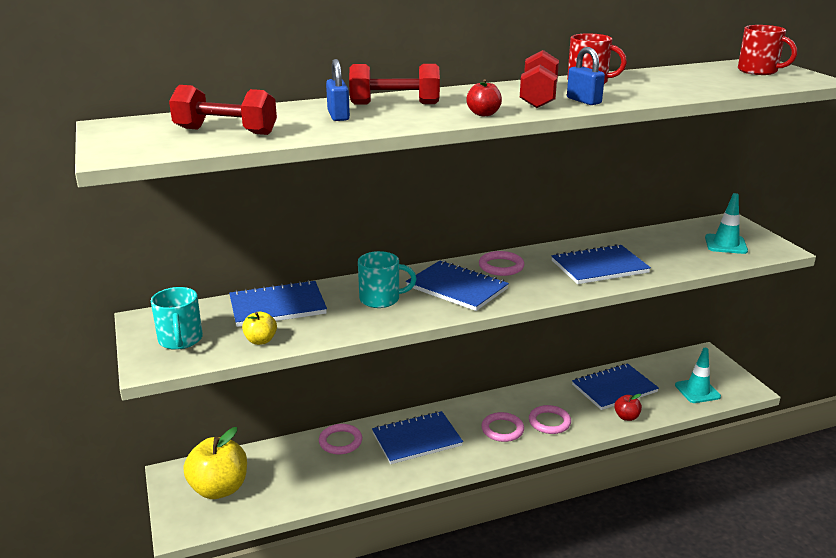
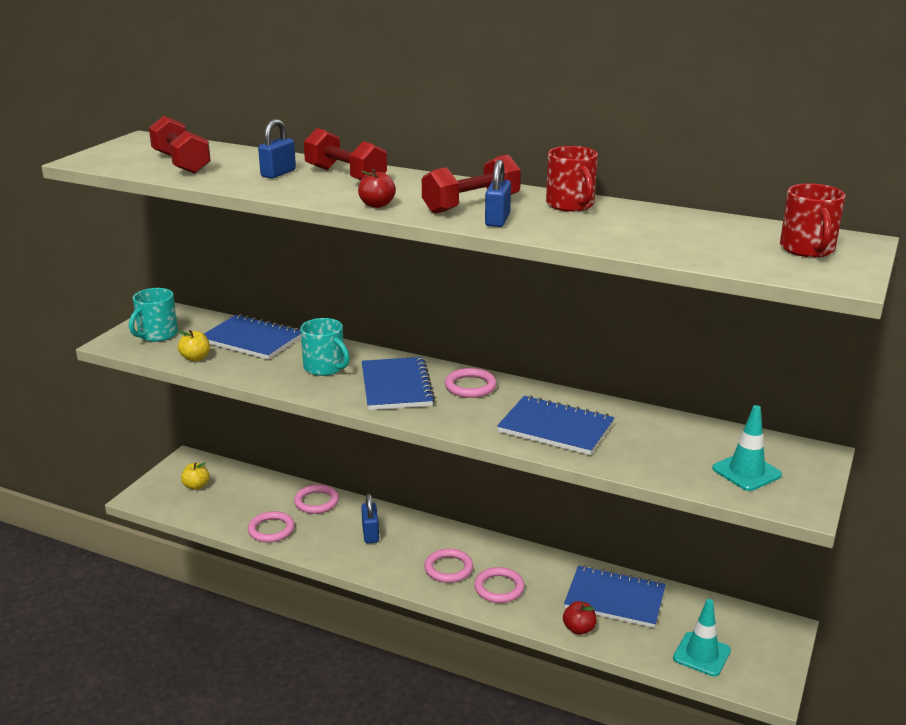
camera: 45 degrees right, 0 degrees up
yellow apple [184,427,247,499] -> yellow apple [181,463,210,490], size x0.48
blue notebook [372,411,463,464] -> blue padlock [361,493,379,543]
none -> pink ring [248,511,295,543]

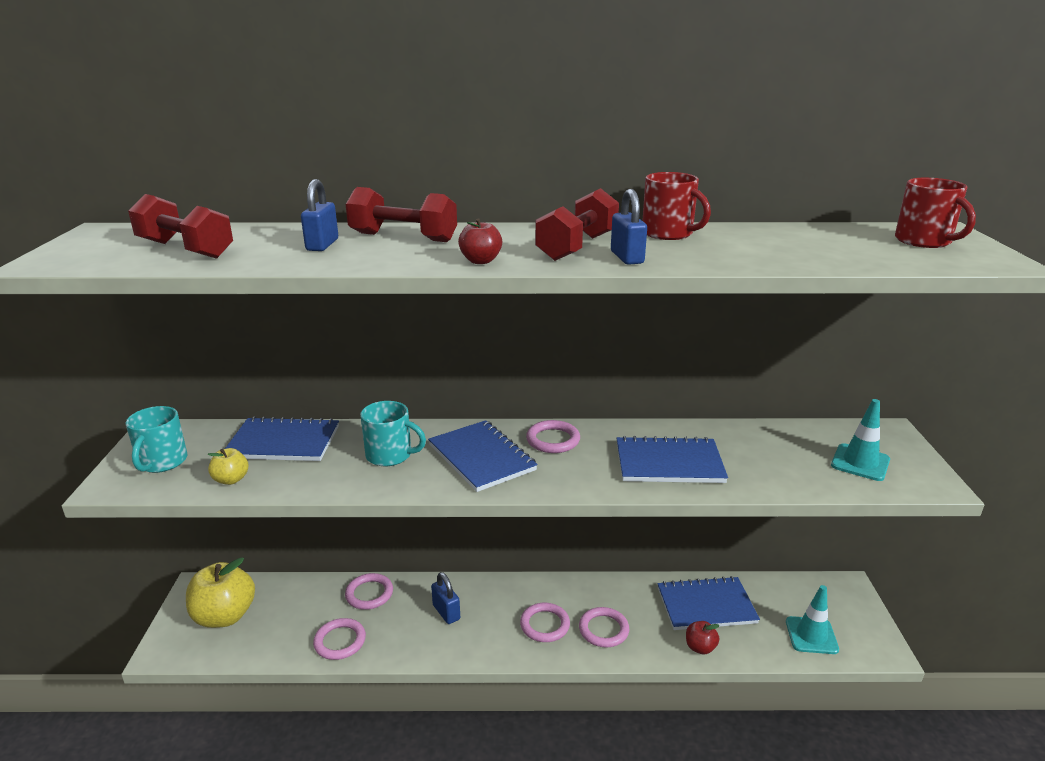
camera: 25 degrees left, 0 degrees up
yellow apple [181,463,210,490] -> yellow apple [186,557,255,628], size x2.07

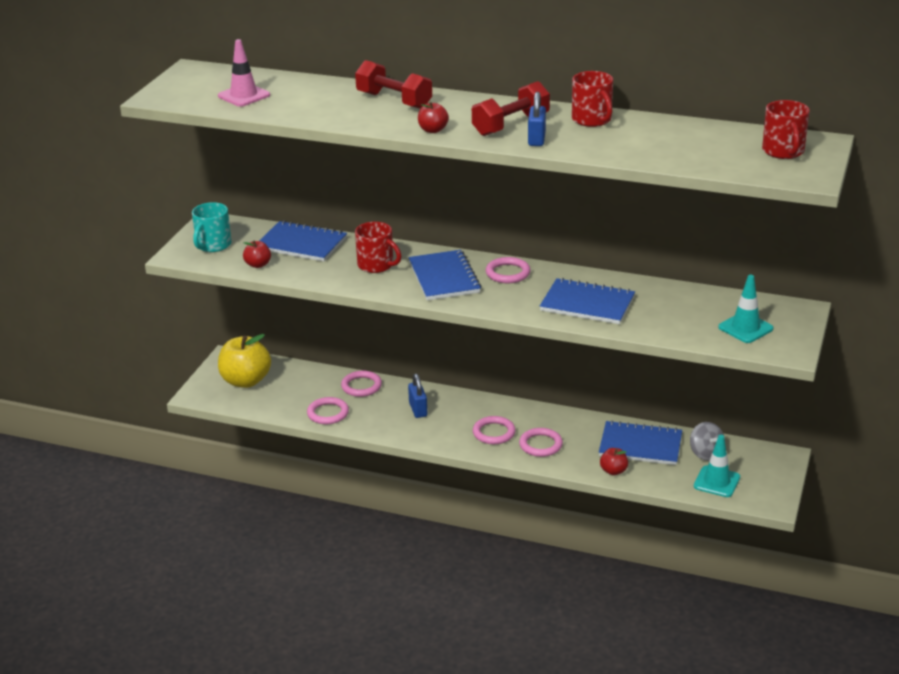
camera: 20 degrees right, 5 degrees up
red dumbbell [128,194,233,259] -> pink traffic cone [218,39,270,107]
yellow apple [208,448,248,485] -> red apple [243,240,271,268]
blue padlock [301,179,338,251] -> none
turquoise mug [360,401,426,466] -> red mug [355,222,401,273]
none -> grey spinning top [690,422,725,461]

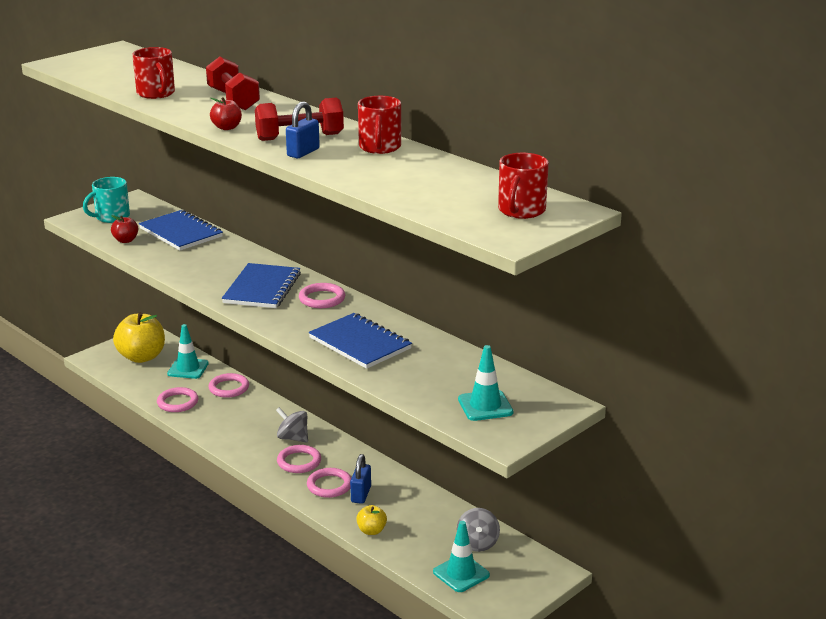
camera: 25 degrees right, 5 degrees down
pink traffic cone [218,39,270,107] -> none
red mug [355,222,401,273] -> red mug moved to [132,47,175,99]
blue padlock [408,373,427,418] -> blue padlock moved to [350,454,371,504]
blue notebook [599,420,682,465] -> none
red apple [600,448,628,475] -> yellow apple [356,505,387,535]
none -> turquoise traffic cone [167,324,209,379]
none -> grey spinning top [276,407,308,443]

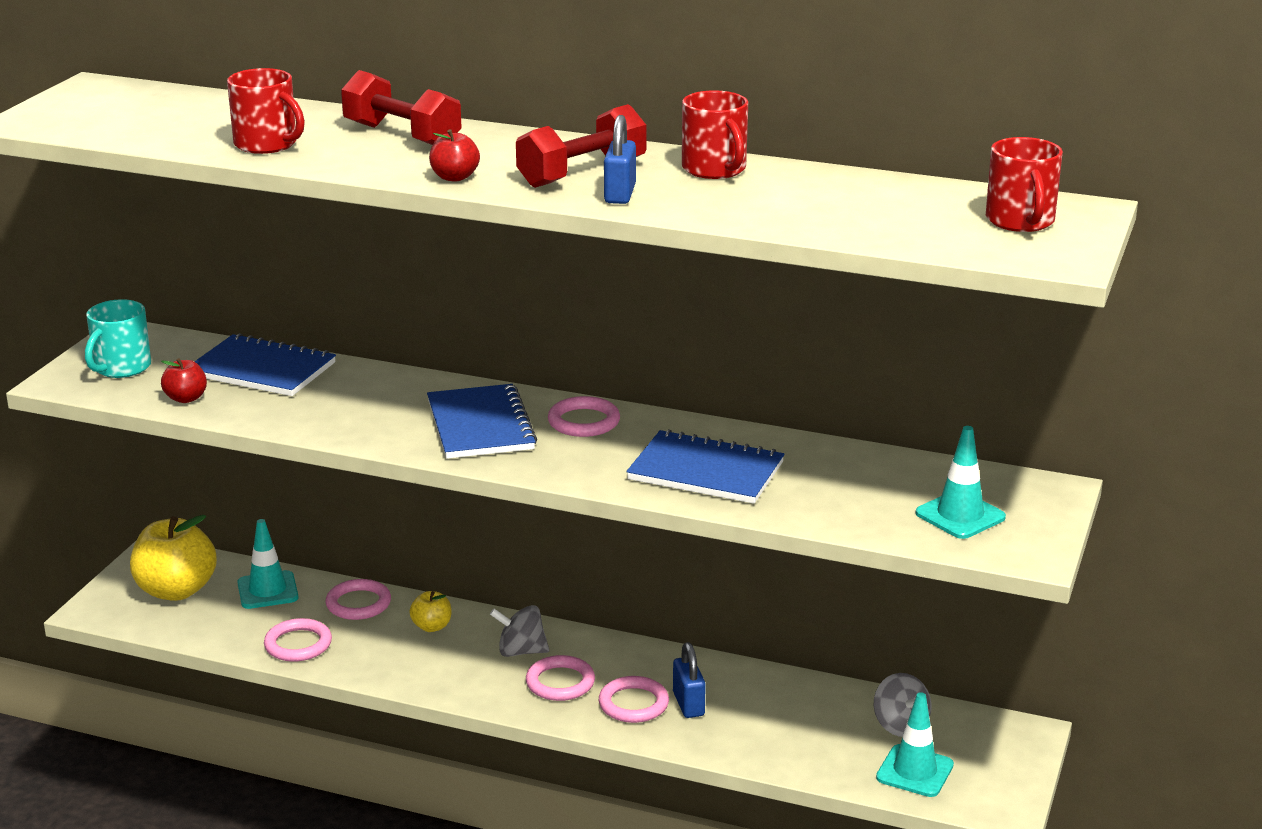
camera: 25 degrees left, 0 degrees up
yellow apple [356,505,387,535] -> yellow apple moved to [409,591,451,632]

